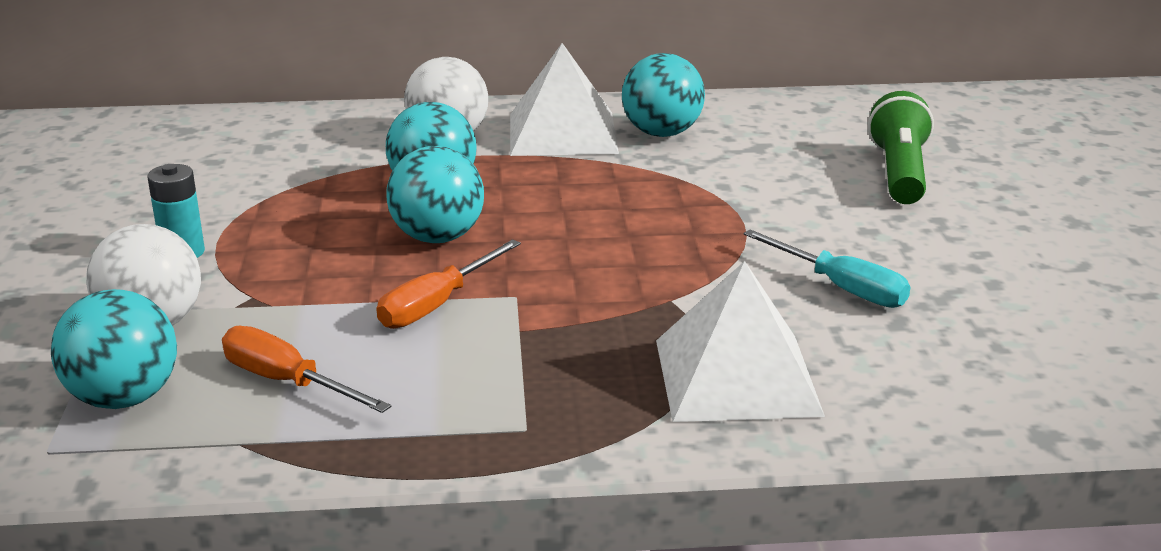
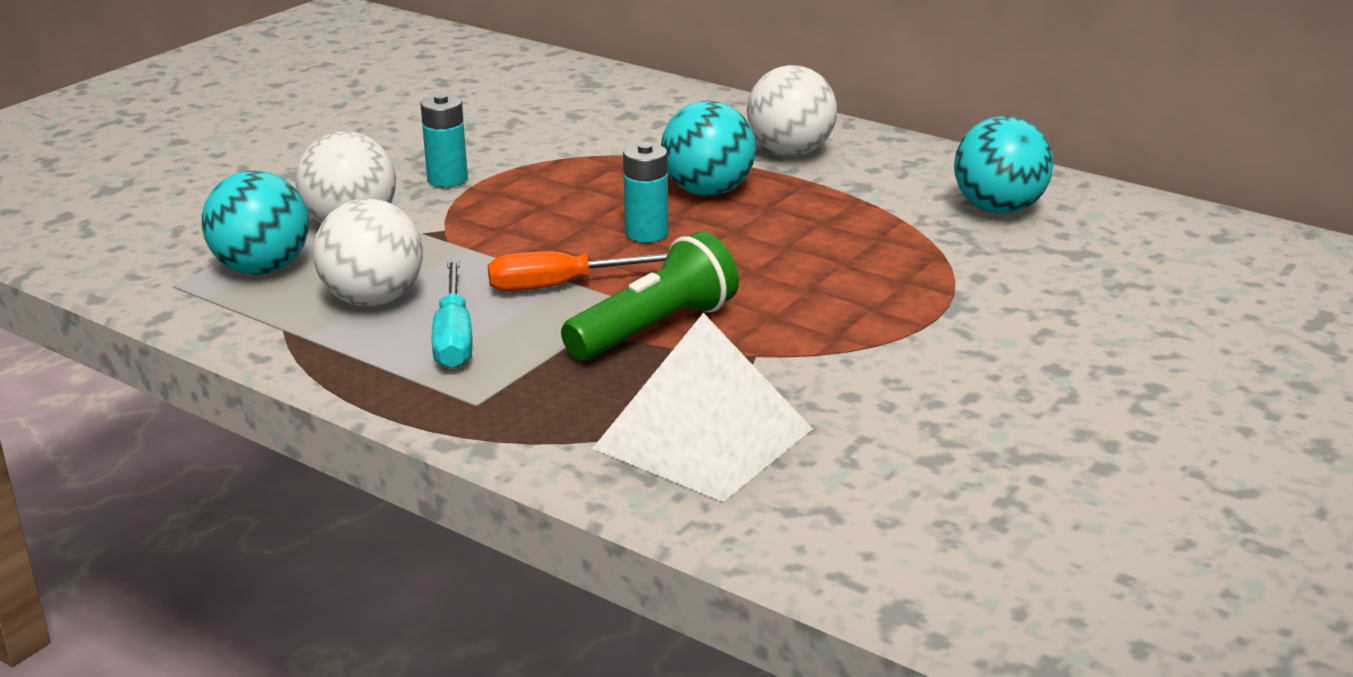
camera: 40 degrees right, 0 degrees up
orange screwdriver [222,326,391,413] -> white ball [313,198,423,307]
turquoise ball [386,146,484,243] -> turquoise battery [623,142,668,242]
white pyramid [510,43,619,156] -> none
turquoise screwdriver [743,229,911,308] -> turquoise screwdriver moved to [432,259,473,369]
green flashlight [868,91,934,204] -> green flashlight moved to [561,231,739,361]

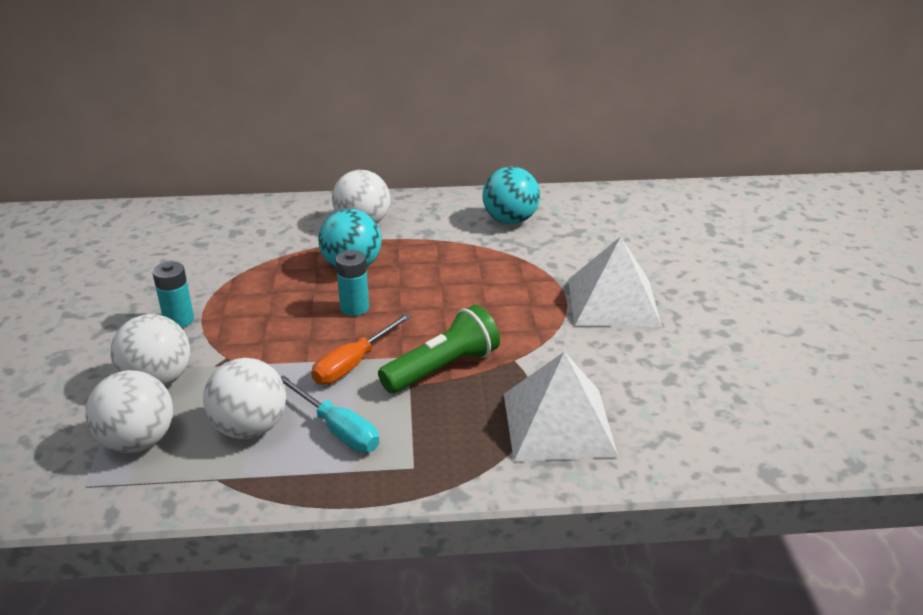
camera: 40 degrees left, 5 degrees up
turquoise ball [202,171,309,275] -> white ball [85,370,173,453]
green flashlight [561,231,739,361] -> green flashlight turned 45 degrees clockwise [378,305,500,393]
none -> white pyramid [568,237,662,327]

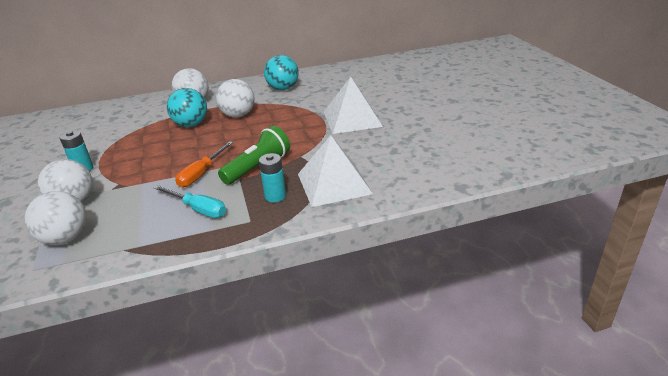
camera: 10 degrees left, 0 degrees up
white ball [203,358,286,439] -> white ball moved to [216,79,255,118]
turquoise battery [336,250,369,316] -> turquoise battery moved to [259,153,286,202]

